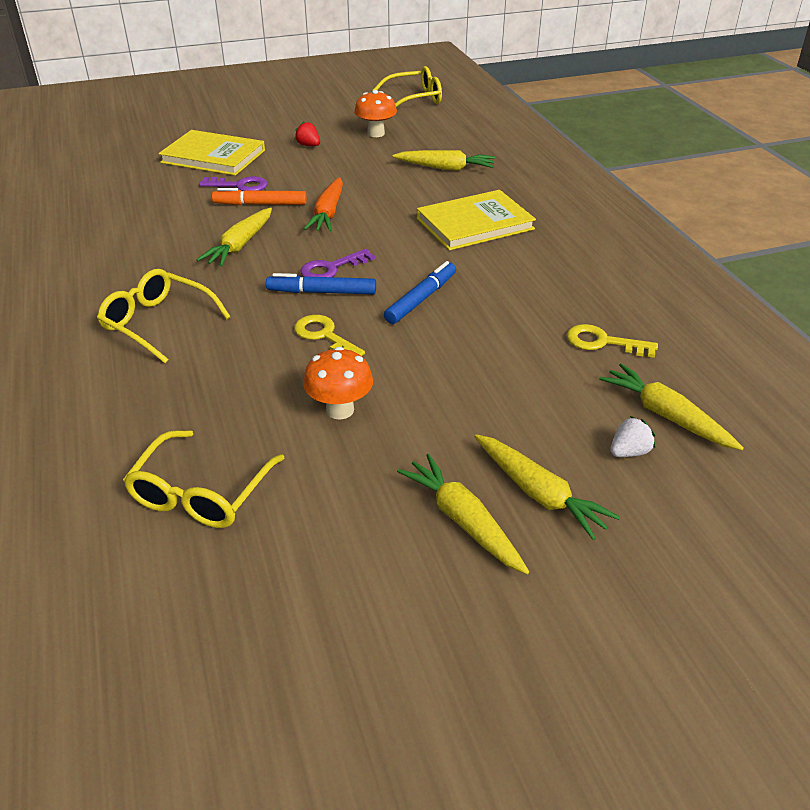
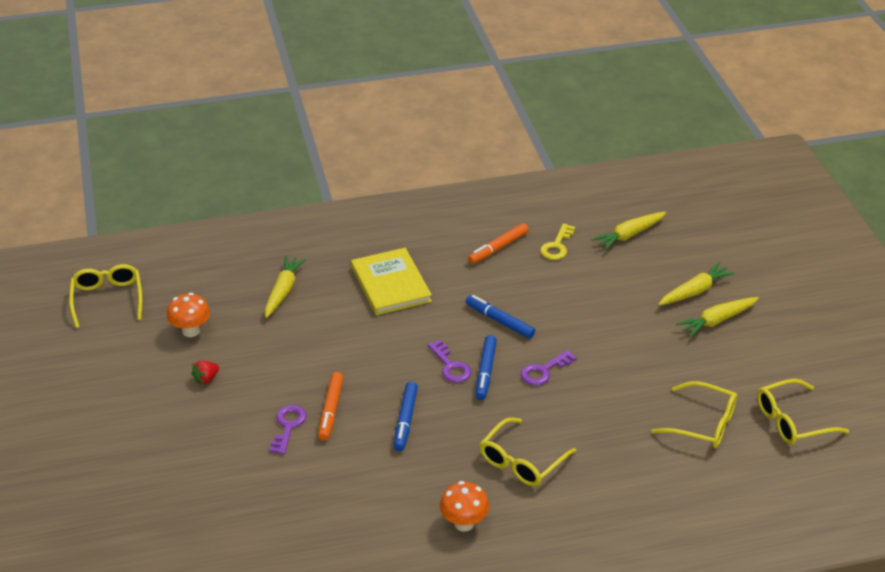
camera: 85 degrees left, 0 degrees up
yellow book [158,130,265,176] -> none
yellow carrot [197,207,272,267] -> blue marker [394,382,418,451]
yellow key [294,315,365,356] -> purple key [521,350,577,385]
orange mushroom [303,347,373,420] -> orange mushroom moved to [440,481,489,532]
orange carrot [304,177,343,232] -> none
white strawberry [610,416,655,457] -> none
none -> orange marker [468,223,529,264]
none -> yellow glasses [757,379,849,445]

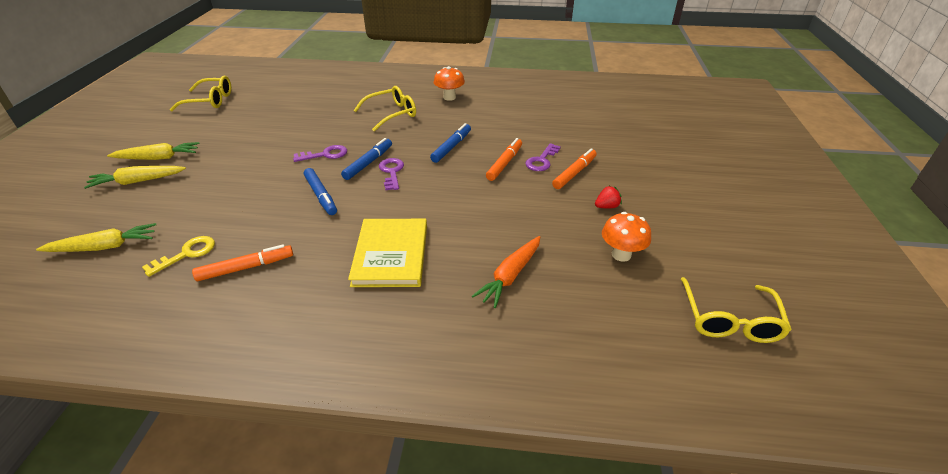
camera: 160 degrees left, 0 degrees up
yellow carrot [265,256,306,318] -> orange carrot [472,236,540,308]
yellow glasses [651,381,737,448] -> none
none -> orange marker [552,148,597,189]

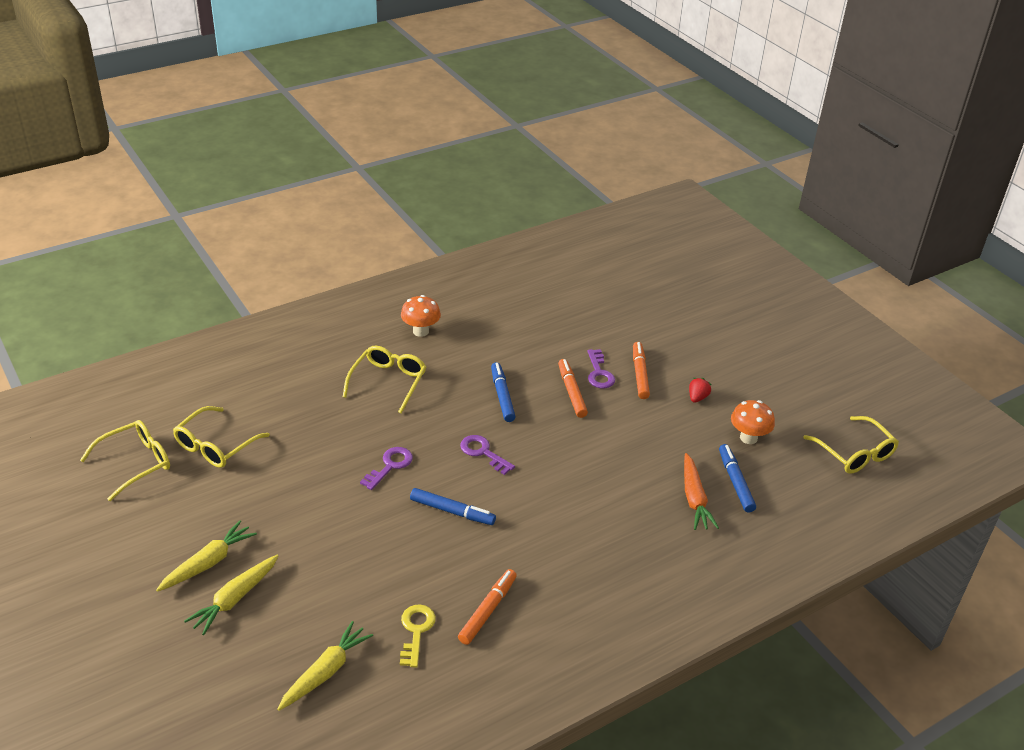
camera: 40 degrees left, 0 degrees up
blue marker [341,138,392,180] -> blue marker moved to [719,444,756,512]
yellow book [348,219,427,287] -> none
none -> yellow glasses [173,406,270,468]

